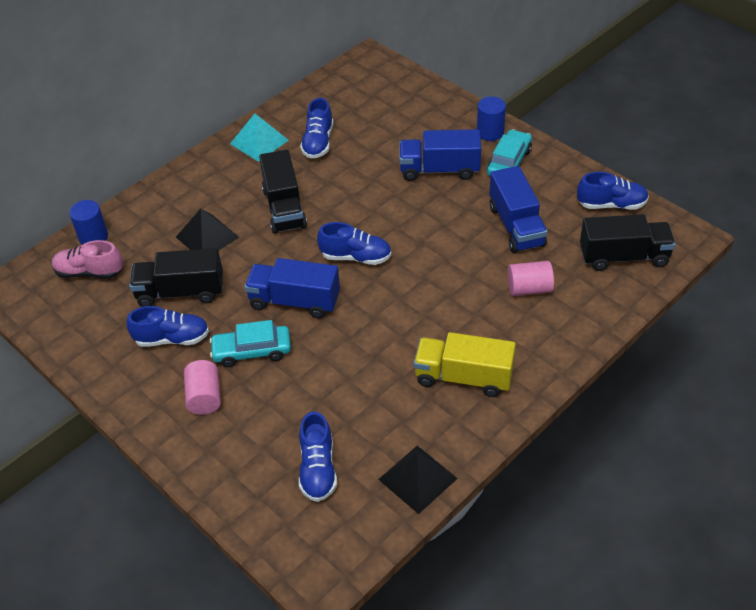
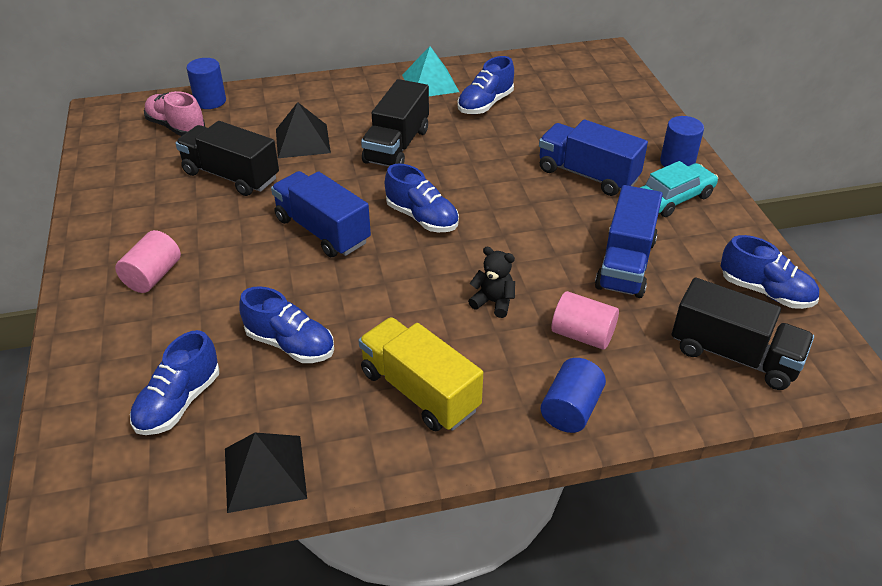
camera: 30 degrees right, 5 degrees down
blue shoe [126,306,209,347] -> blue shoe moved to [239,286,334,363]
turquoise car [210,320,291,367] -> none
none -> black teddy bear [468,247,515,318]
none -> blue cylinder [541,358,606,433]

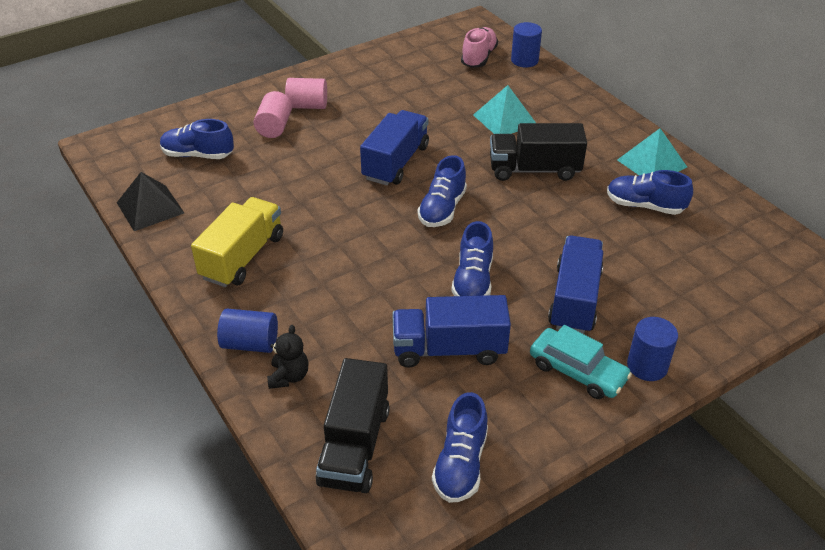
camera: 70 degrees right, 0 degrees up
black truck [175,121,279,196] -> none
blue shoe [239,286,334,363] -> blue shoe moved to [451,221,493,296]
black pyramid [276,102,331,158] -> turquoise pyramid [473,85,536,134]
black teddy bear [468,247,515,318] -> black teddy bear moved to [267,325,309,389]
pink cylinder [552,291,619,350] -> pink cylinder moved to [254,91,292,138]

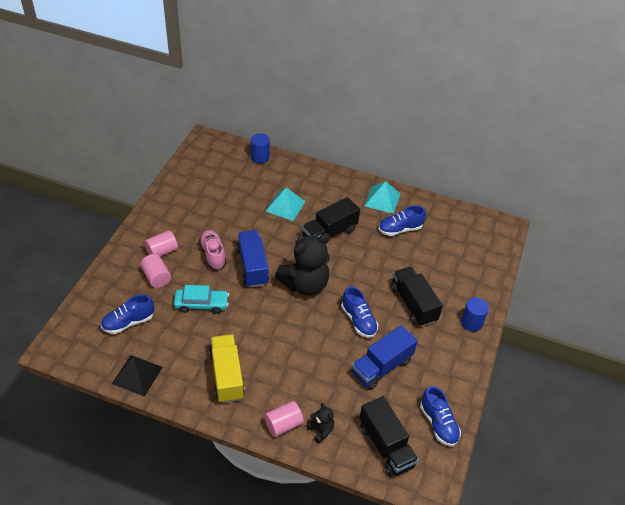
camera: 40 degrees left, 5 degrees up
blue cylinder [217,309,278,353] -> pink cylinder [264,401,304,437]
blue shoe [418,155,467,227] -> black teddy bear [275,233,330,296]
pink shoe [461,27,498,68] -> pink shoe moved to [199,230,226,270]
turquoise car [530,325,632,399] -> turquoise car moved to [174,285,229,314]
blue truck [548,235,603,334] -> black truck [391,267,443,327]

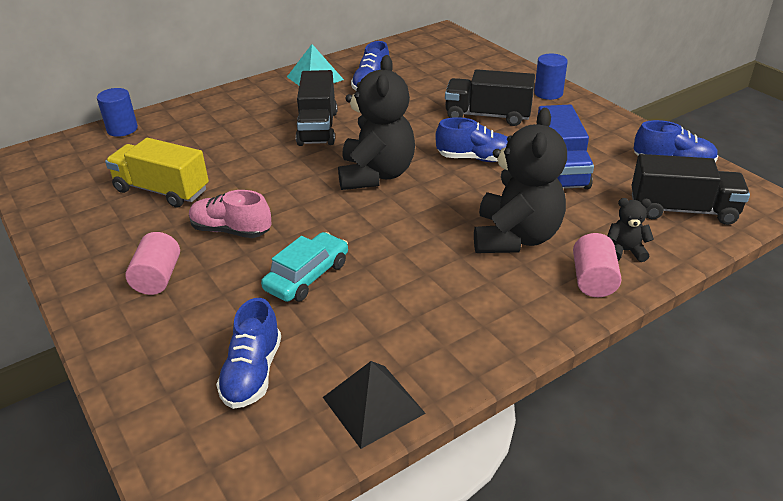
camera: 50 degrees left, 10 degrees down
pink cylinder [141,254,171,288] -> none
yellow truck [209,334,245,403] -> yellow truck moved to [105,138,209,208]
blue truck [236,230,269,287] -> none
turquoise pyramid [266,188,306,221] -> none
none -> black teddy bear [474,108,567,253]

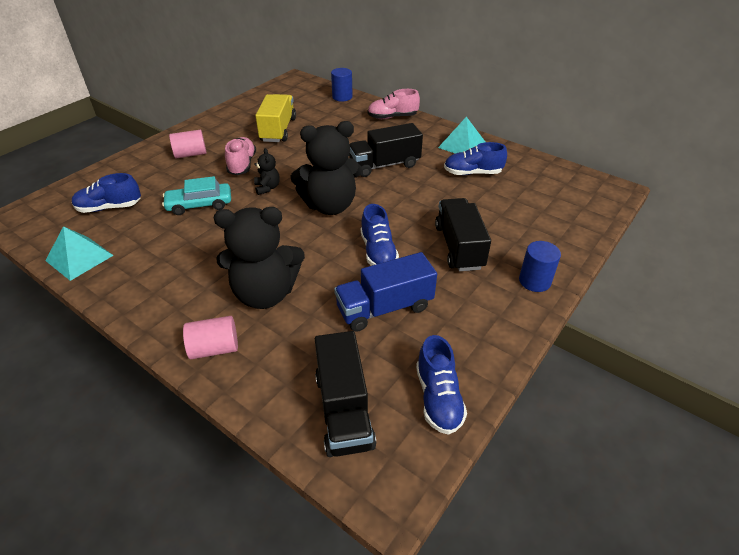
camera: 70 degrees right, 5 degrees up
turquoise car [261,232,348,302] -> turquoise car turned 150 degrees clockwise [162,176,231,215]
black pyramid [323,361,426,449] -> turquoise pyramid [45,226,114,281]
black teddy bear [607,198,654,262] -> black teddy bear moved to [254,148,280,195]
none -> pink shoe [367,89,420,119]

